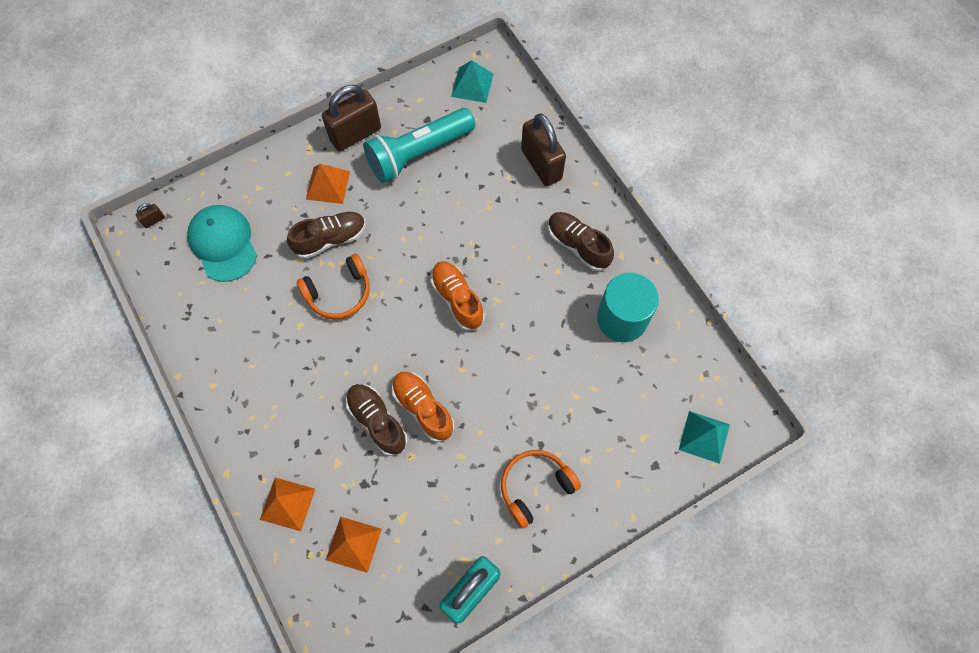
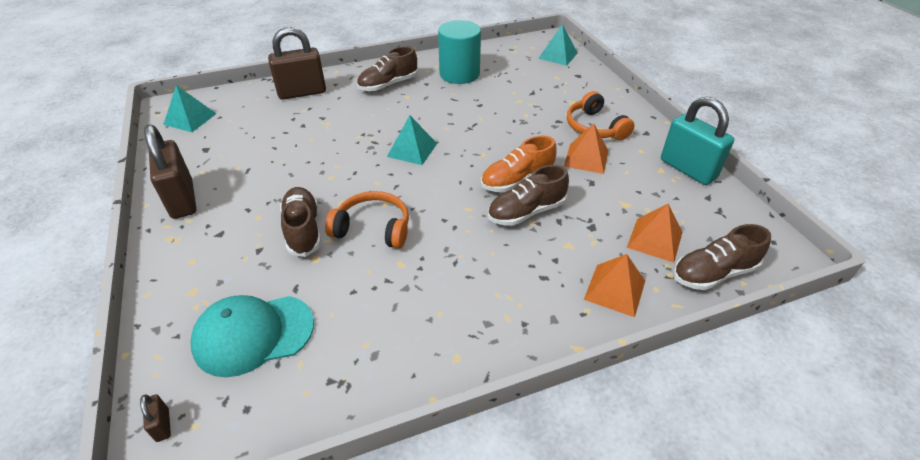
camera: 80 degrees left, 25 degrees down
orange headphones [297,254,370,319] -> orange headphones turned 60 degrees counterclockwise [325,191,409,249]
orange pyramid [306,164,350,204] -> orange pyramid moved to [564,123,608,174]
turquoise flashlight [363,108,475,183] -> none
orange shoe [431,261,485,331] -> turquoise pyramid [387,115,437,165]
none -> brown shoe [673,224,771,290]

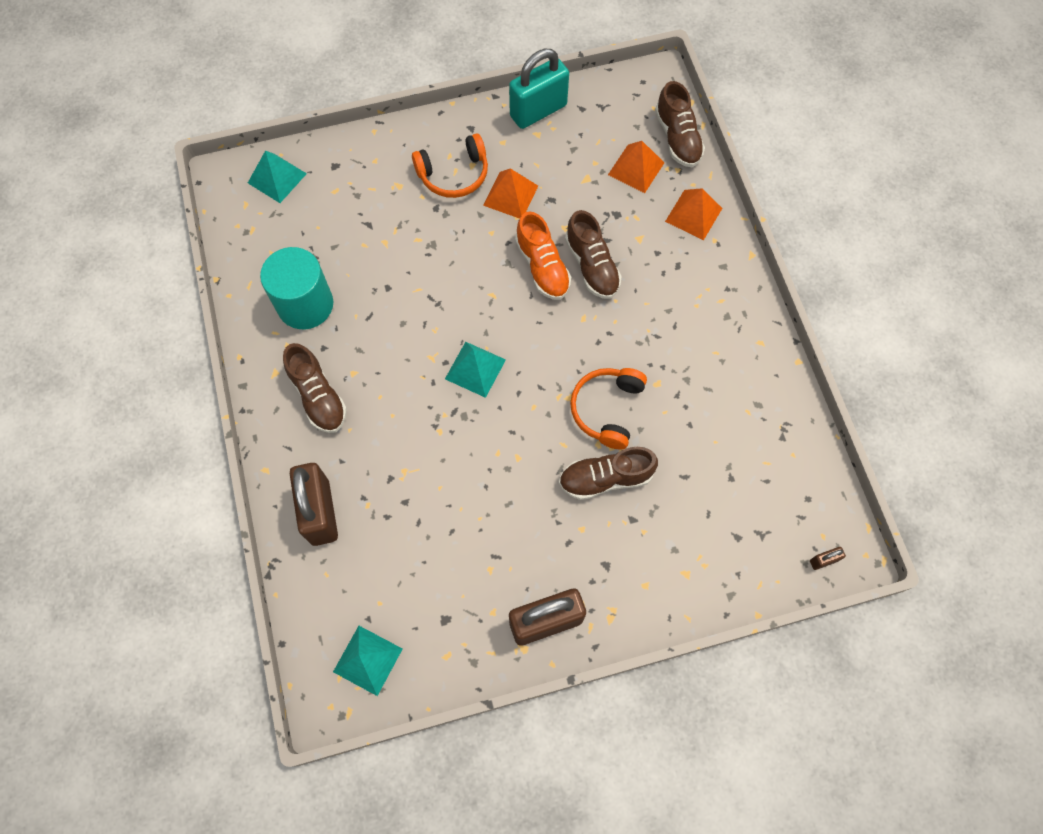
camera: 85 degrees left, 25 degrees up
turquoise cap [190,295,314,377] -> none

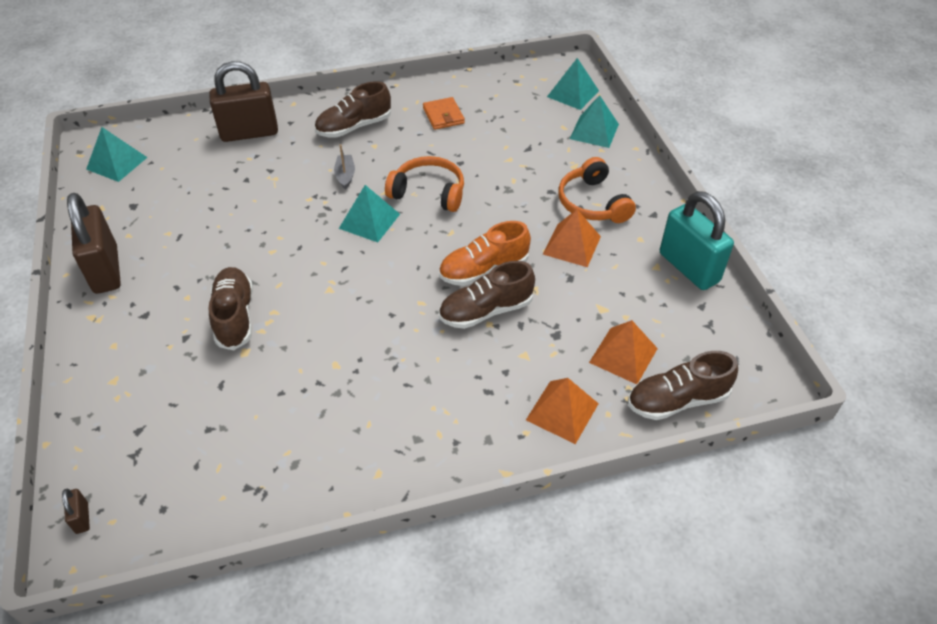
camera: 90 degrees right, 20 degrees down
turquoise cylinder [260,247,333,329] -> orange wallet [423,97,465,130]
orange headphones [570,368,647,450] -> orange headphones moved to [385,156,464,212]
none -> grey boat [334,144,355,190]
none -> turquoise pyramid [570,95,619,148]

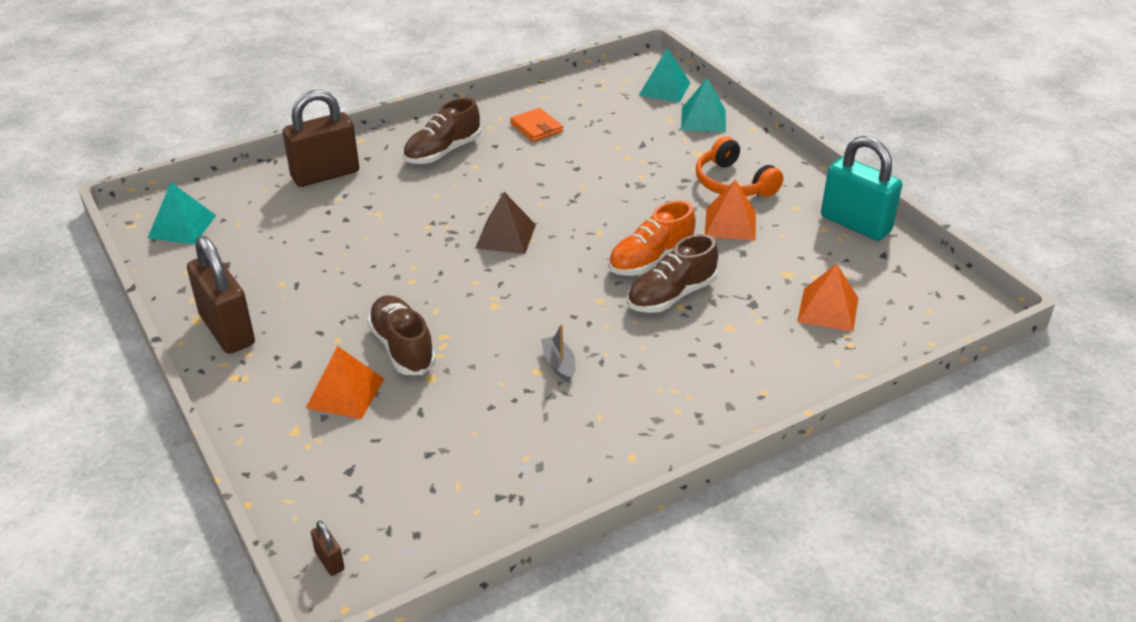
camera: 15 degrees left, 10 degrees down
grey boat [334,144,355,190] -> grey boat moved to [541,324,576,383]
turquoise pyramid [339,185,400,242] -> brown pyramid [475,192,536,254]
orange headphones [385,156,464,212] -> none
orange pyramid [526,378,599,444] -> orange pyramid moved to [306,346,384,419]
brown shoe [628,351,738,420] -> none

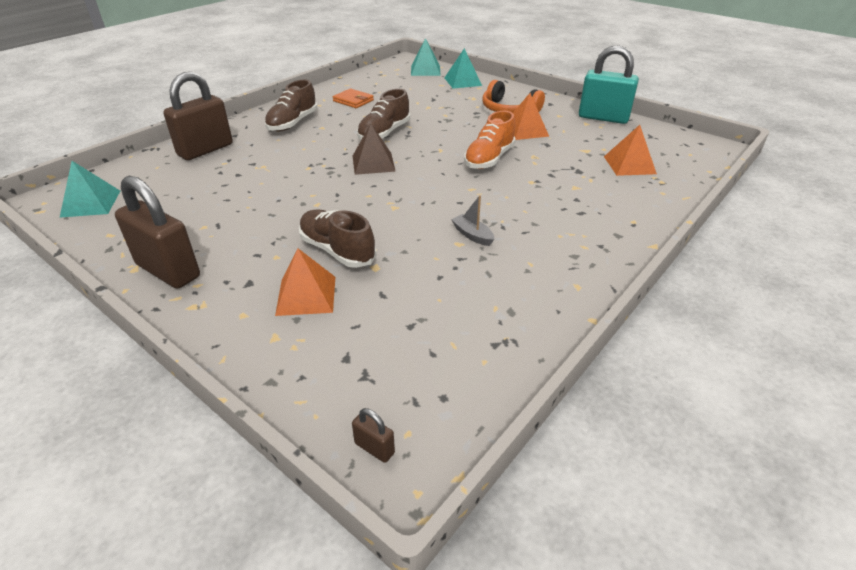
camera: 20 degrees left, 0 degrees up
brown shoe [627,234,718,313] -> brown shoe moved to [357,89,410,140]

